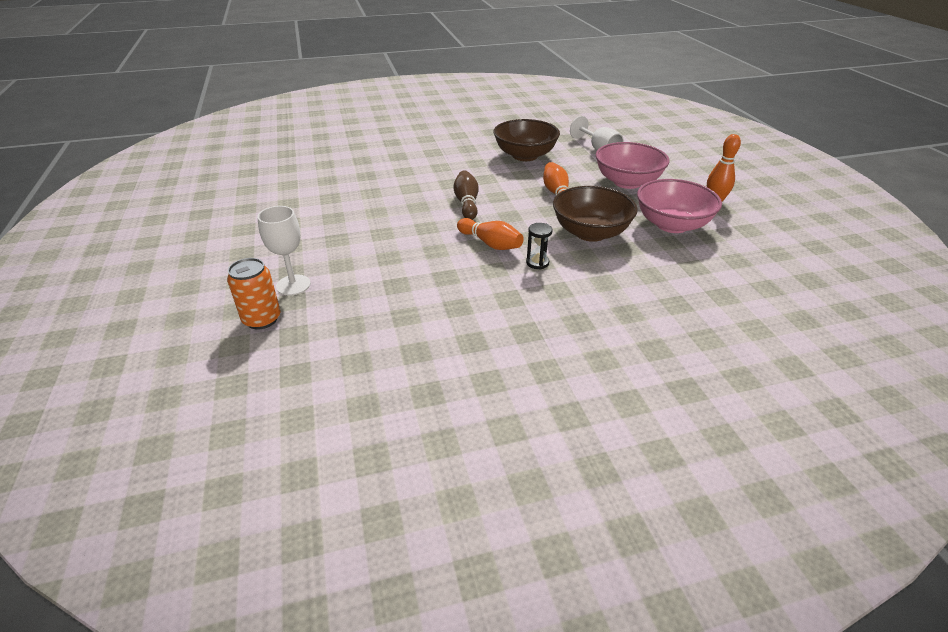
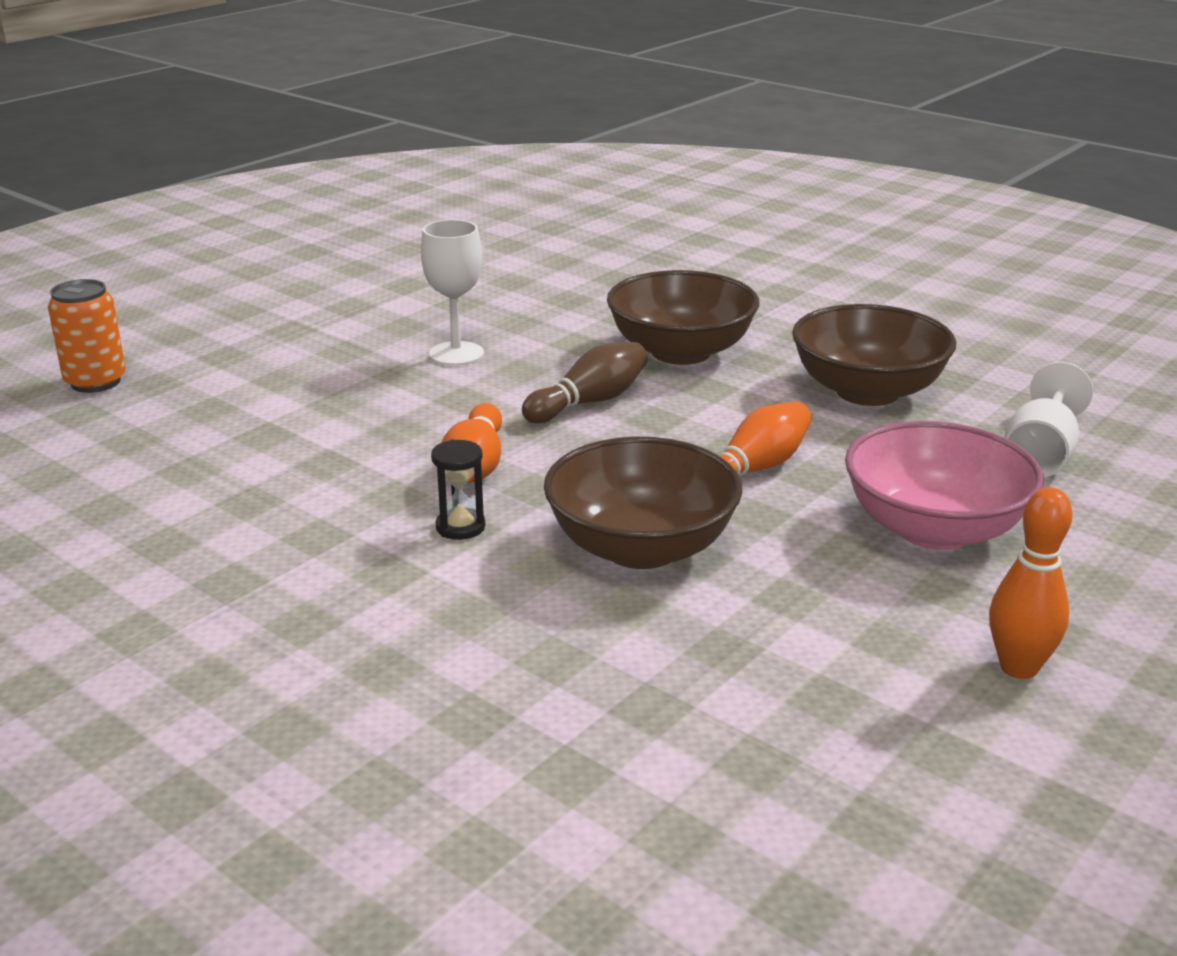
camera: 55 degrees right, 10 degrees down
white goblet [257,206,311,295] -> white goblet moved to [421,219,484,366]
pink bowl [637,179,722,233] -> none
none -> brown bowl [607,270,759,365]

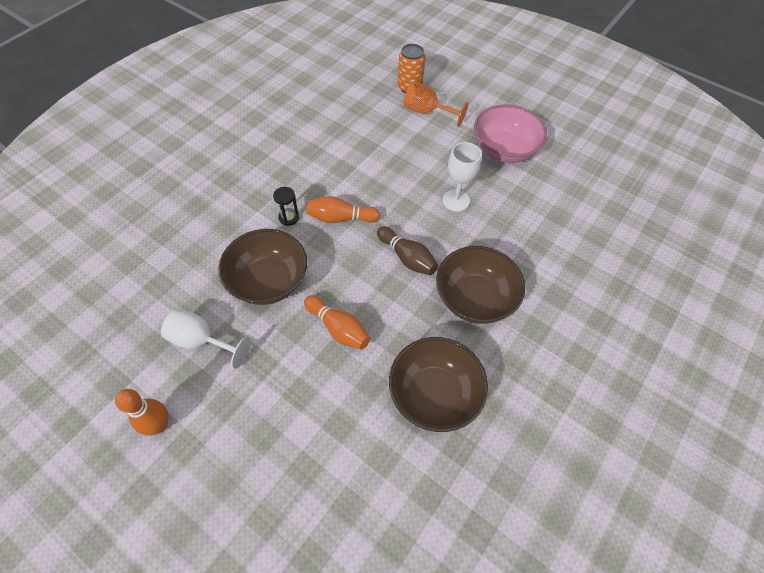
camera: 85 degrees right, 30 degrees up
pink bowl [845,421,1044,550] -> pink bowl moved to [474,104,547,163]
white goblet [1005,362,1093,478] -> white goblet moved to [161,309,251,369]
none -> orange goblet [404,82,468,127]

